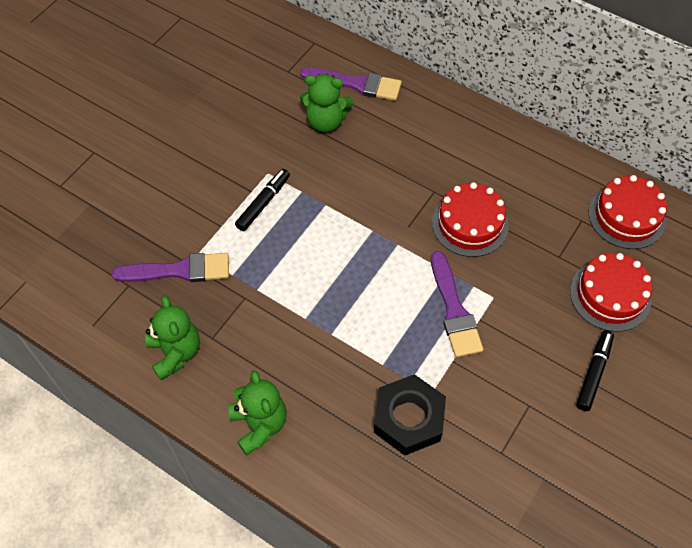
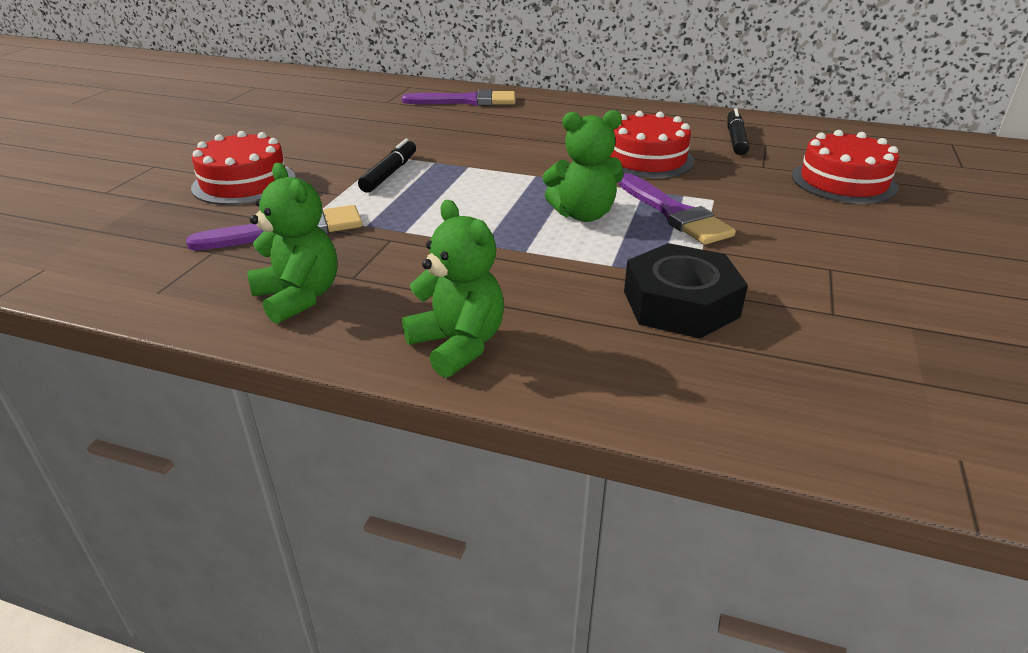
camera: 15 degrees left, 25 degrees down
green teddy bear [300,74,354,132] -> green teddy bear moved to [543,110,624,222]
black marker [576,330,614,411] -> black marker moved to [727,108,750,155]
red cake [589,175,667,249] -> red cake moved to [191,131,296,205]

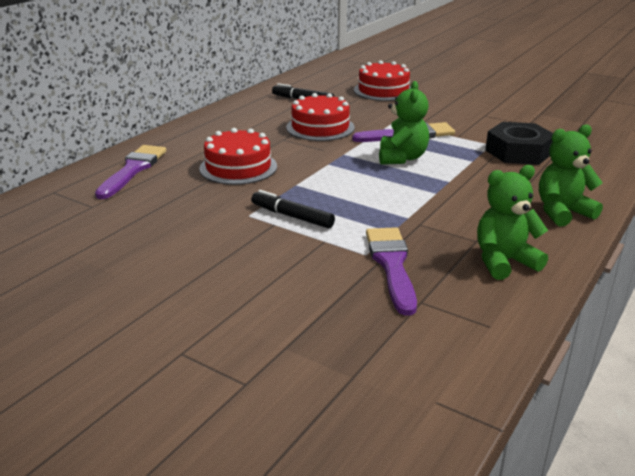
camera: 75 degrees left, 5 degrees down
red cake [191,131,296,205] -> red cake moved to [199,128,277,185]

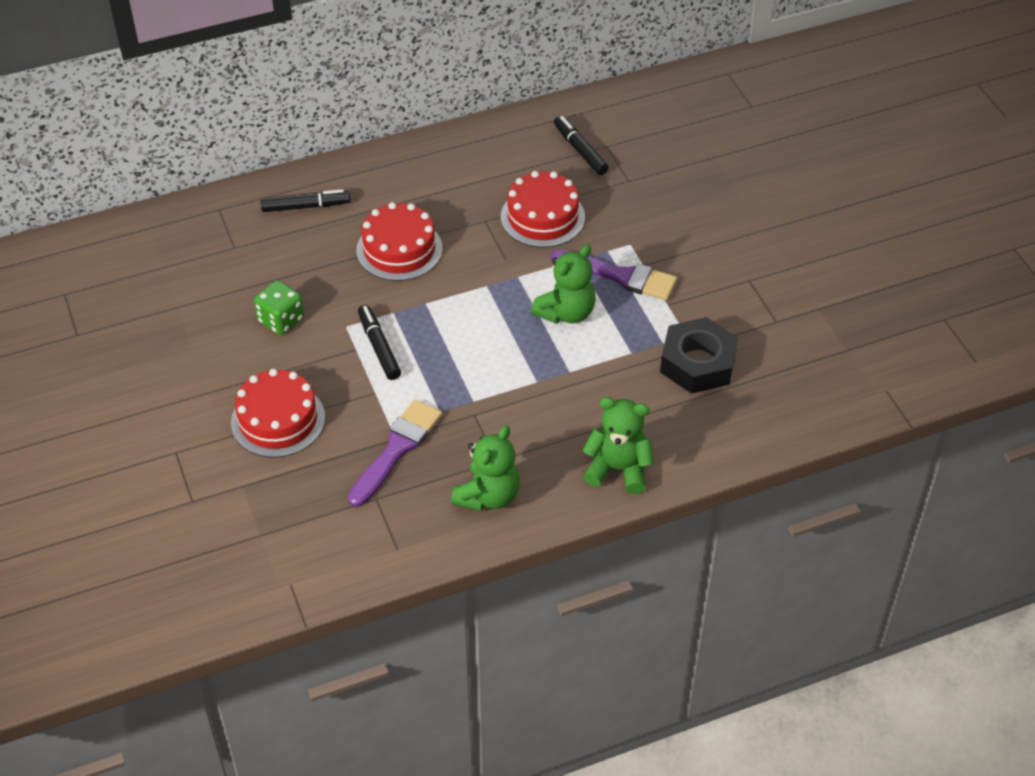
camera: 35 degrees right, 20 degrees up
purple brush [95,145,166,199] -> black marker [261,189,351,212]
red cake [354,60,411,101] -> red cake moved to [231,369,325,457]
green teddy bear [477,165,548,280] -> green teddy bear turned 105 degrees clockwise [451,425,520,511]
none -> green dice [254,280,304,335]

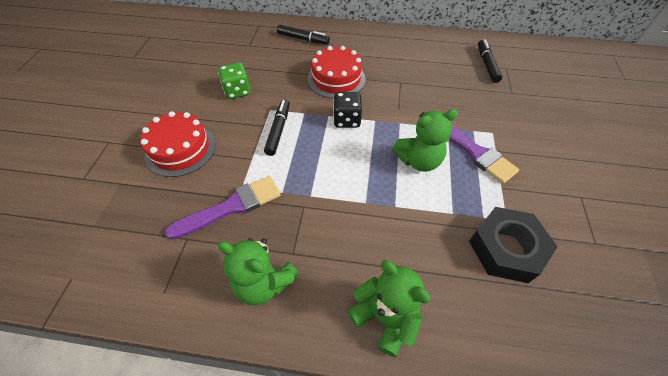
camera: 30 degrees right, 5 degrees up
green teddy bear [451,425,520,511] -> green teddy bear turned 60 degrees clockwise [218,238,299,305]
red cake [501,171,585,248] -> none
none -> black dice [333,92,362,128]

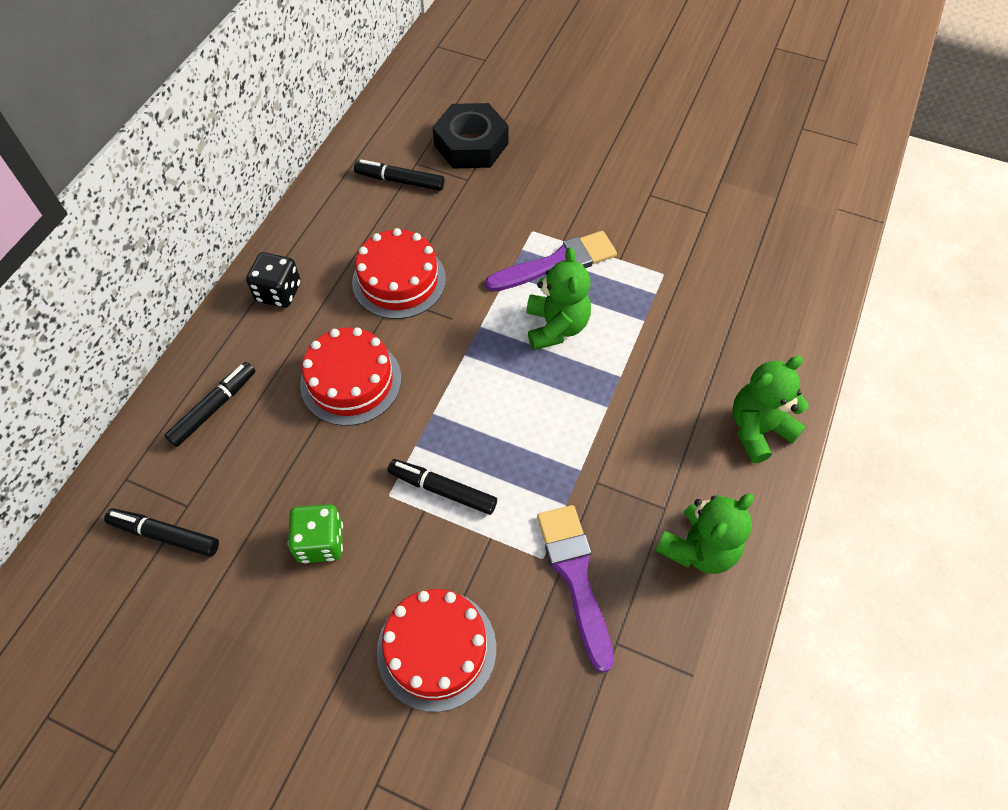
camera: 75 degrees left, 5 degrees up
black dice [333,92,362,128] -> black dice moved to [246,252,301,308]
black nut [469,207,558,283] -> black nut moved to [432,103,509,169]
none -> black marker [104,508,219,557]
none -> red cake [352,228,446,319]

